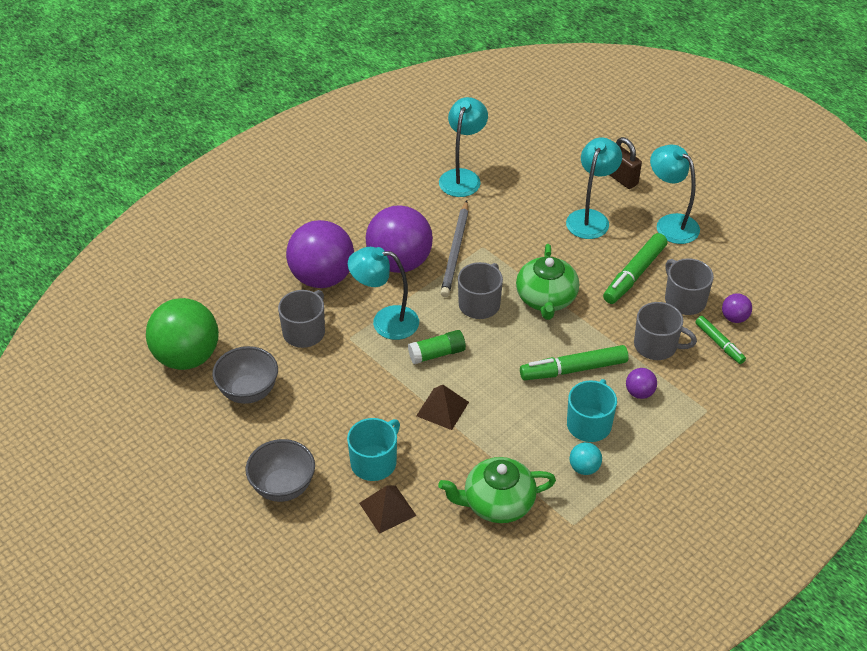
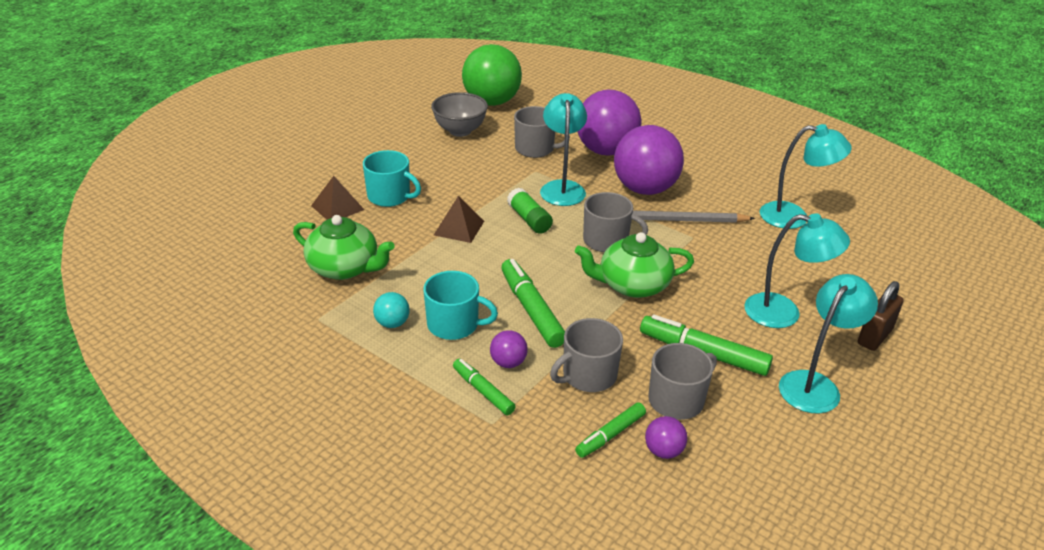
camera: 80 degrees right, 10 degrees down
grey bowl [245,439,315,502] -> none
green teapot [438,457,556,523] -> green teapot turned 135 degrees clockwise [293,215,395,280]
grey mug [634,302,697,360] -> grey mug turned 45 degrees clockwise [550,318,623,392]
none -> green marker [453,359,516,415]

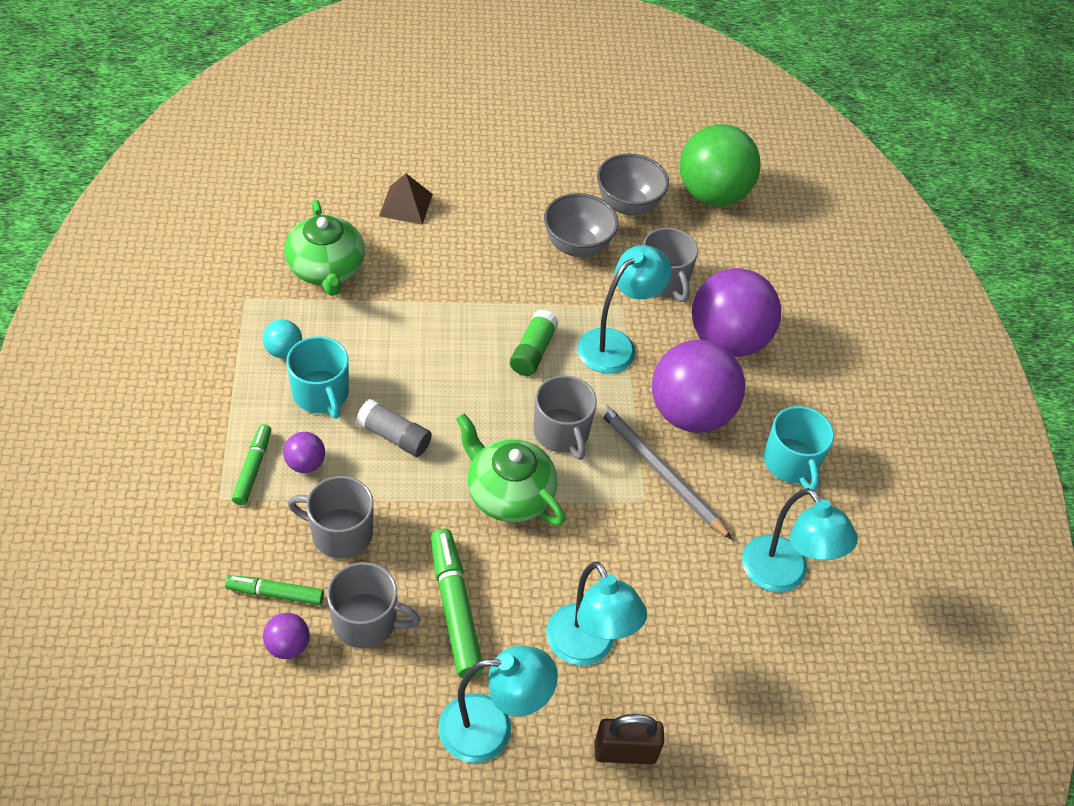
camera: 45 degrees right, 15 degrees up
turquoise mug [363,150,421,207] -> turquoise mug moved to [764,406,834,491]
brown pyramid [434,196,484,243] -> none
green marker [501,259,565,348] -> grey glue stick [356,399,432,457]
none -> grey bowl [544,193,619,257]

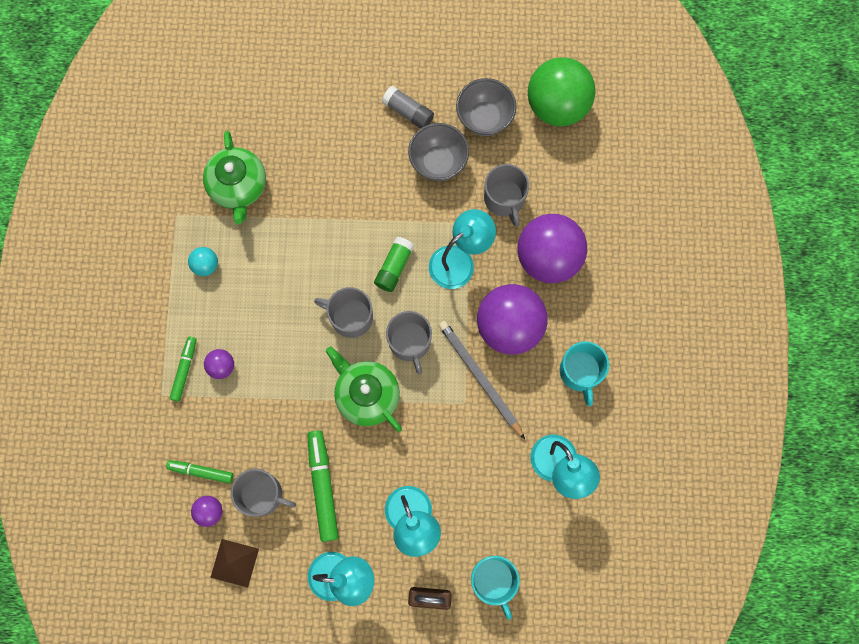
camera: 10 degrees right, 25 degrees up
turquoise mug [286,336,349,419] -> turquoise mug moved to [471,556,520,620]
grey mug [288,476,374,559] -> grey mug moved to [314,287,373,338]
grey glue stick [356,399,432,457] -> grey glue stick moved to [382,86,434,129]
brown pyramid [379,173,433,225] -> brown pyramid moved to [210,539,259,588]

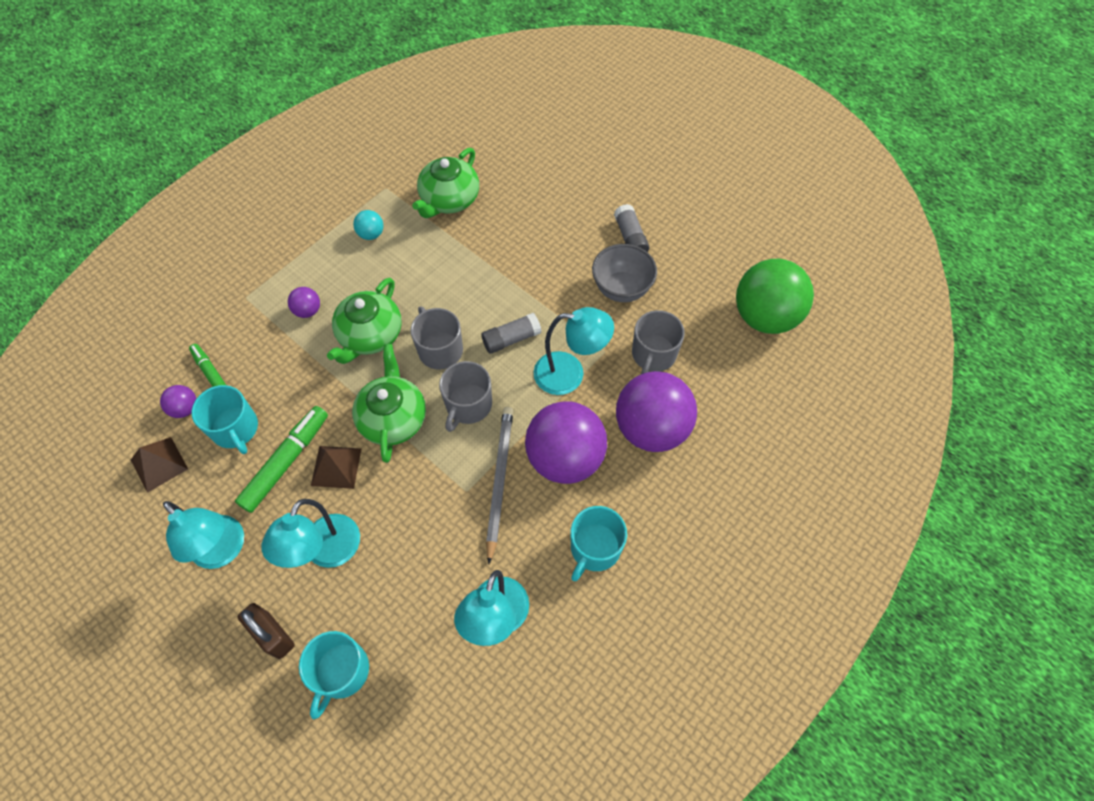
camera: 40 degrees right, 15 degrees down
green marker [169,337,197,402] -> none
grey mug [231,469,296,517] -> turquoise mug [192,385,258,454]
green glue stick [374,237,415,292] -> grey glue stick [481,313,542,354]
grey bowl [456,78,516,136] -> none
none -> brown pyramid [311,446,361,489]
none -> green teapot [327,278,402,364]

